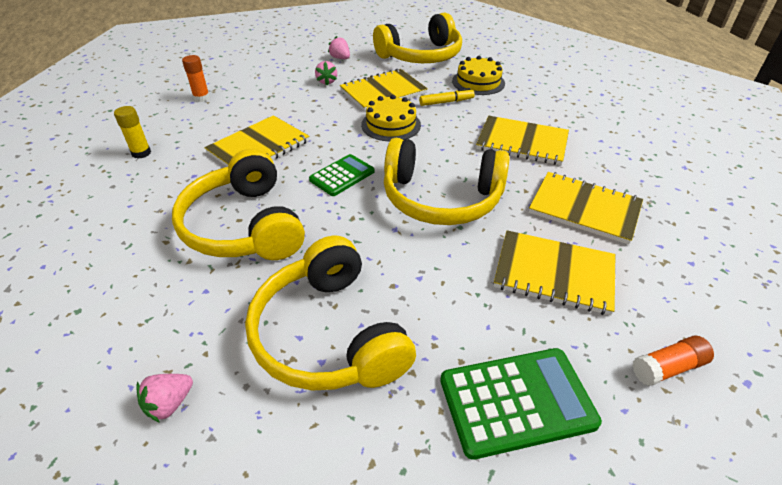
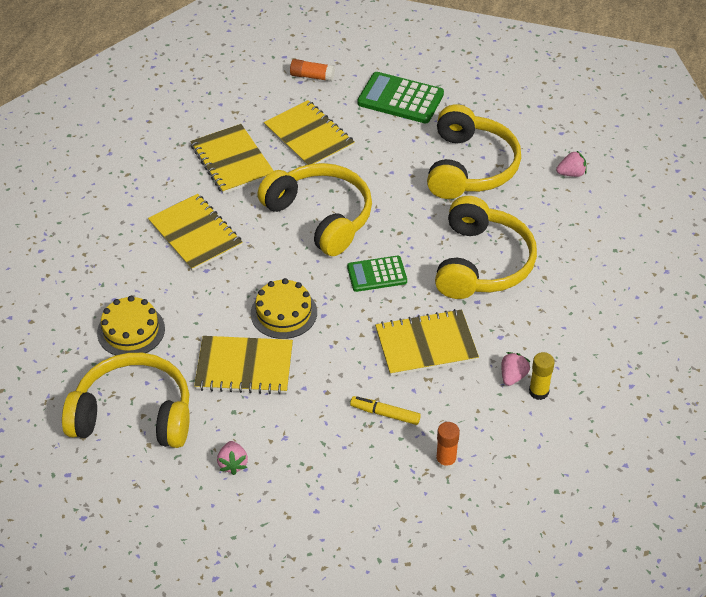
camera: 145 degrees left, 5 degrees up
pink strawberry [315,61,337,85] -> pink strawberry moved to [501,352,530,386]
yellow marker [419,88,475,106] -> yellow marker moved to [350,396,421,425]

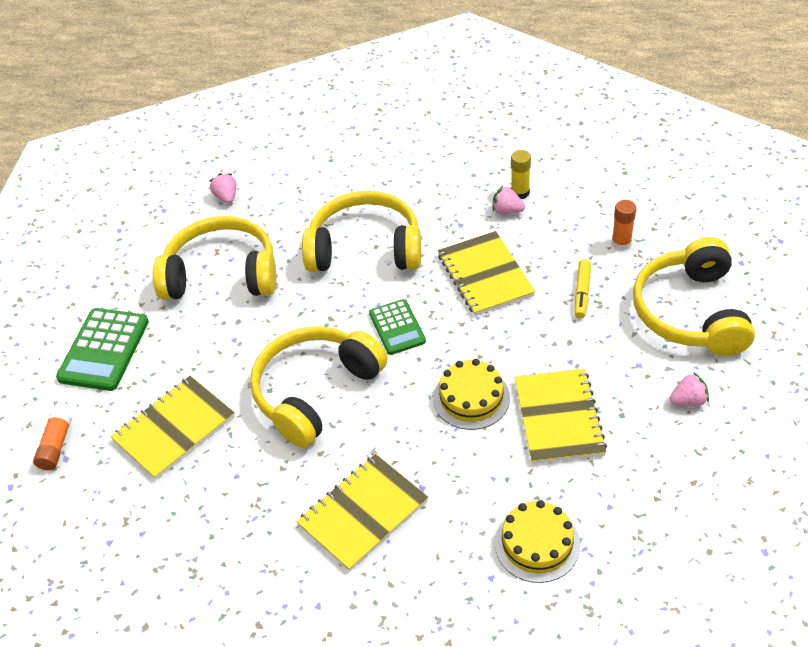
camera: 95 degrees left, 0 degrees up
yellow headphones [62,353,190,448] -> yellow headphones moved to [633,237,755,356]
yellow notebook [190,124,274,194] -> none

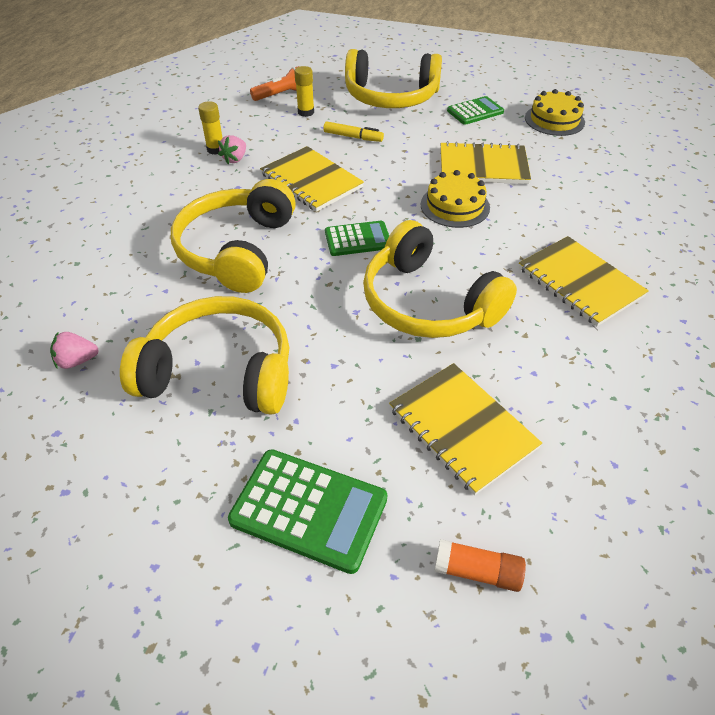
camera: 85 degrees left, 0 degrees up
yellow headphones [153,216,276,300] -> yellow headphones turned 90 degrees clockwise [120,296,289,415]
yellow notebook [438,231,535,316] -> yellow notebook turned 60 degrees clockwise [260,146,364,212]
yellow cake [495,500,580,583] -> yellow cake moved to [525,89,585,136]
orange glue stick [612,200,636,250] -> yellow glue stick [294,66,314,117]
pink strawberry [670,372,709,406] -> green calculator [447,96,504,125]
none -> orange flashlight [250,66,300,101]

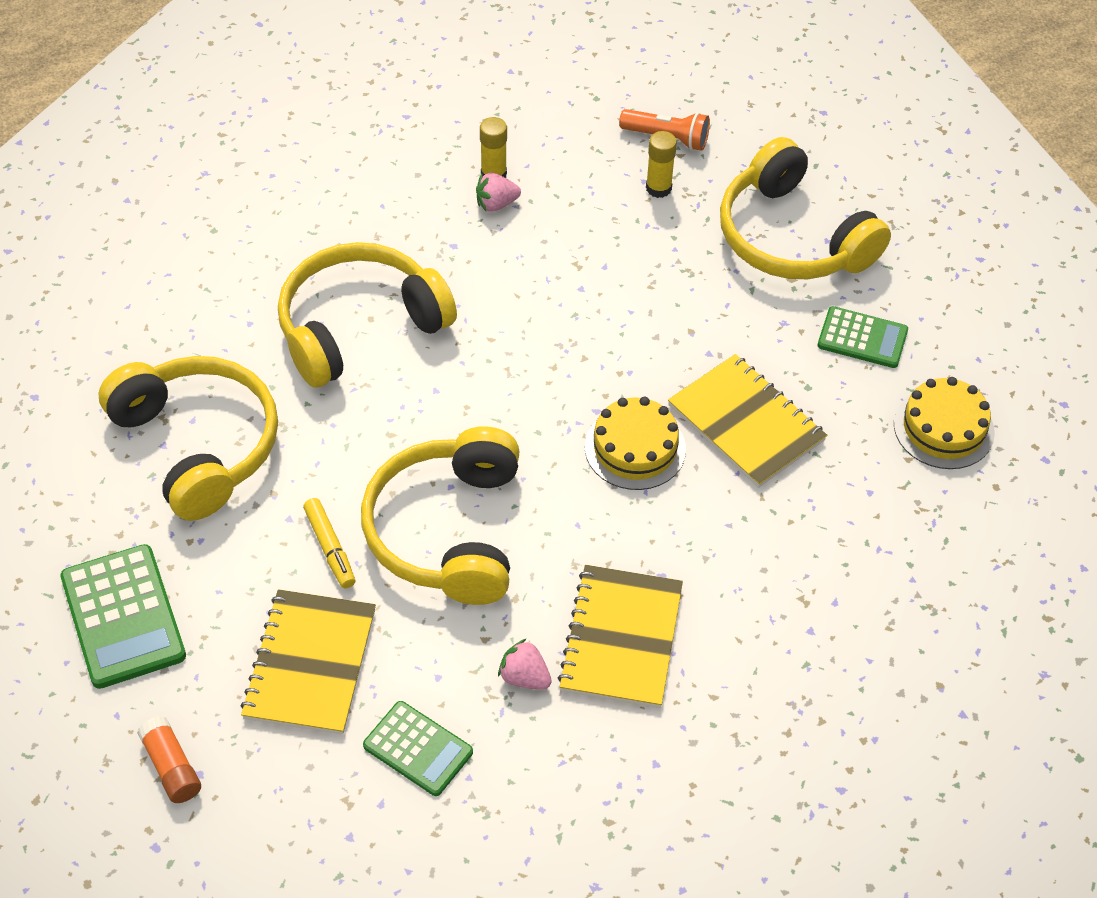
camera: 45 degrees right, 5 degrees up
pink strawberry [50,331,99,369] -> pink strawberry moved to [498,638,552,690]
yellow notebook [260,146,364,212] -> none
yellow marker [323,121,384,142] -> yellow marker moved to [303,498,355,588]
green calculator [325,221,389,256] -> green calculator moved to [363,701,473,796]

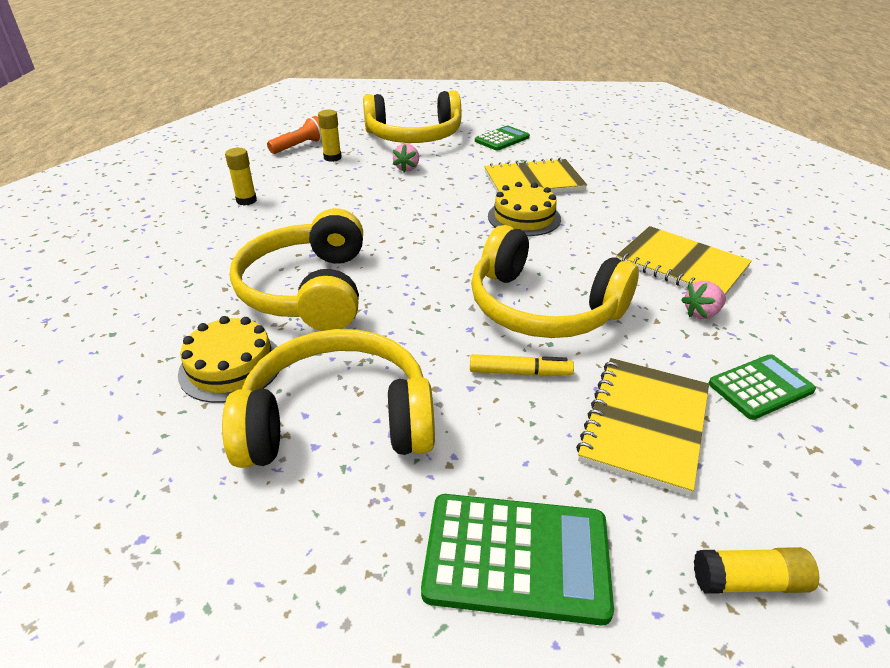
camera: 60 degrees left, 15 degrees down
orange glue stick [137,716,201,803] -> yellow glue stick [694,547,819,594]
yellow notebook [240,589,376,735] -> yellow notebook turned 75 degrees clockwise [576,358,709,496]
pink strawberry [476,173,521,212] -> pink strawberry moved to [393,143,419,172]
yellow cake [894,377,995,469] -> yellow cake moved to [178,316,278,403]

